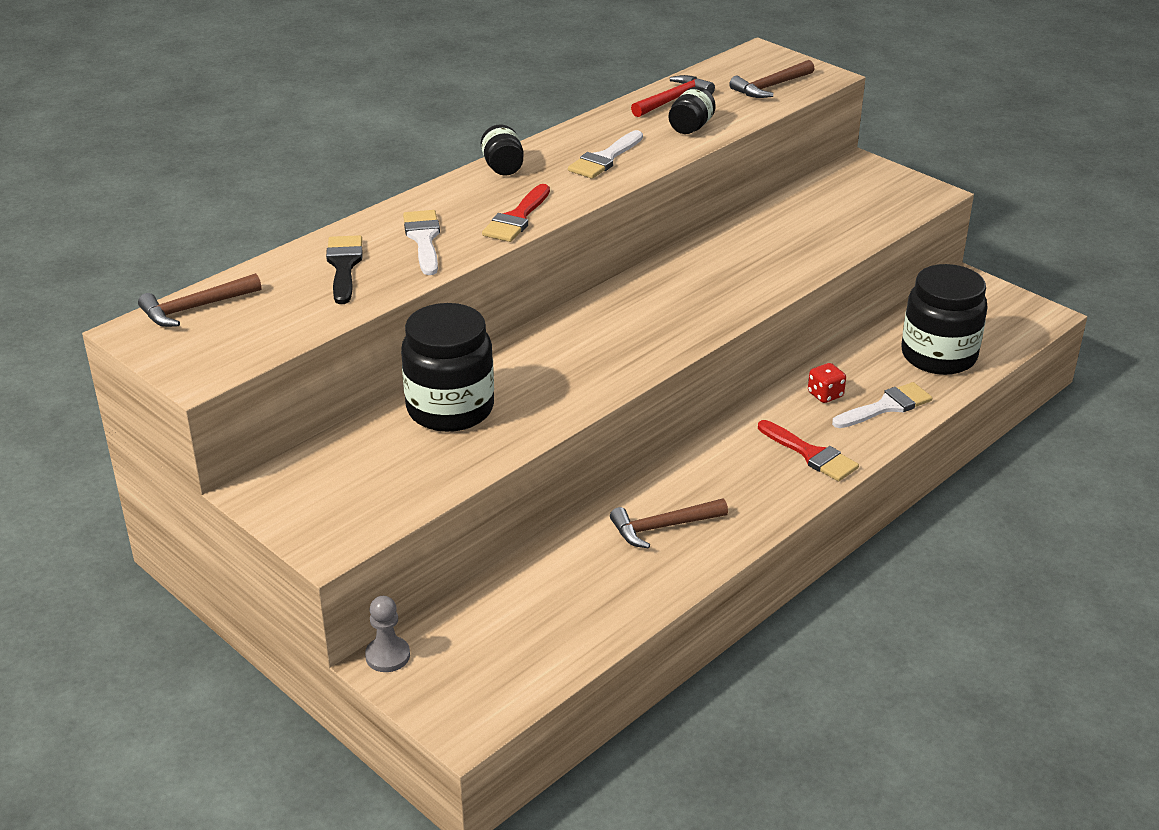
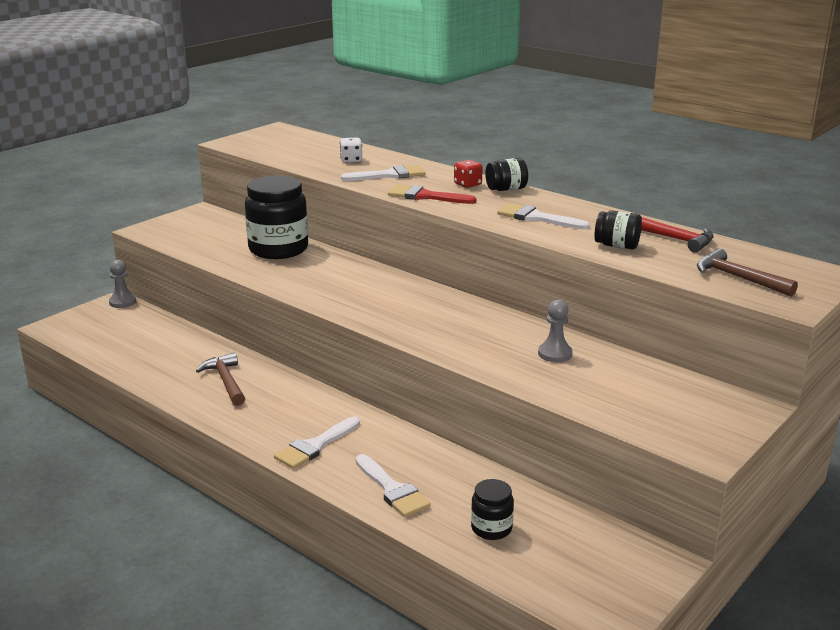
camera: 85 degrees right, 10 degrees down
brown hammer [138,273,261,327] -> none
black brush [326,235,363,304] -> white dice [340,138,362,163]
red brush [758,420,859,481] -> white brush [274,417,360,469]
red dice [808,363,846,403] -> red dice moved to [454,160,483,188]
black jar [901,264,988,375] -> black jar [471,479,514,540], size x0.49
none -> grey pawn [538,300,572,362]

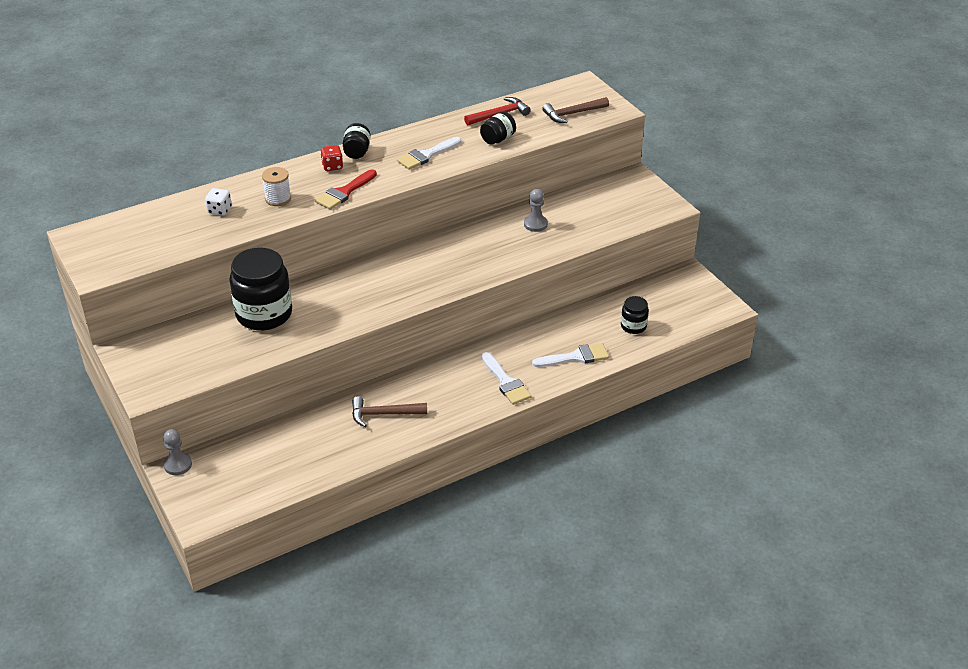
camera: 70 degrees left, 15 degrees up
white brush [341,165,425,181] -> white spool [262,167,291,206]

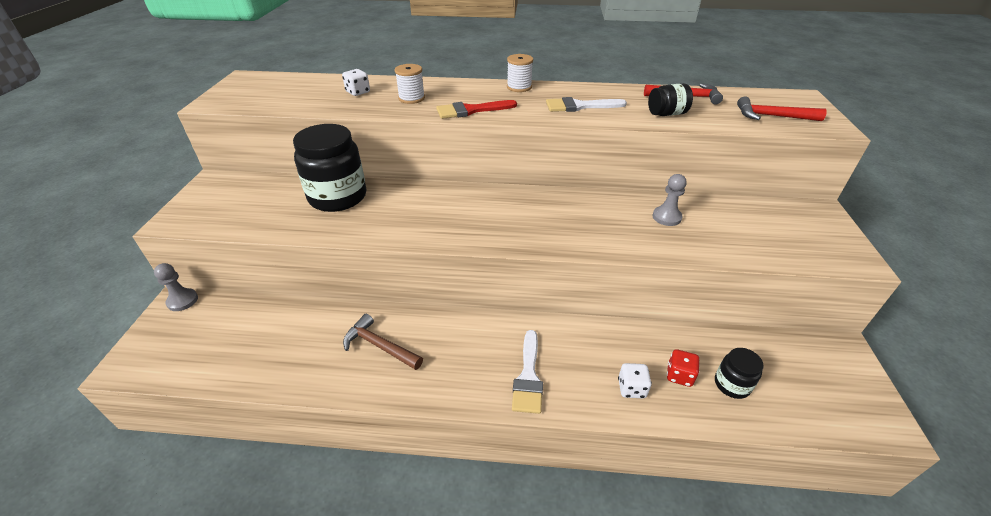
camera: 35 degrees right, 0 degrees up
red dice [320,145,343,171] -> red dice moved to [667,349,699,387]
black jar [343,123,371,159] -> white spool [507,54,533,92]
white brush [532,343,609,367] -> white dice [618,363,652,398]
brown hammer [542,97,609,123] -> red hammer [737,97,827,121]

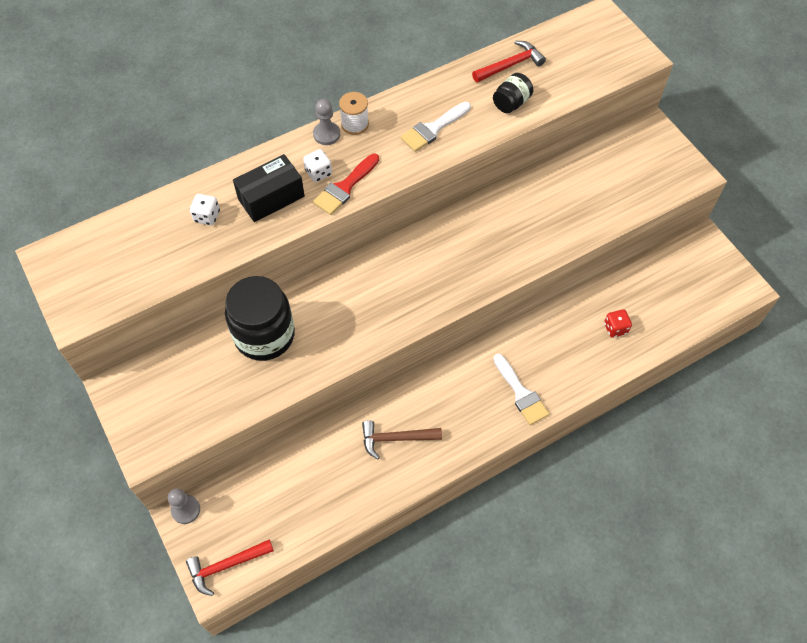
camera: 35 degrees left, 20 degrees up
white spool [395,64,425,104] -> black box [233,154,305,222]
white dice [618,363,652,398] -> white dice moved to [303,149,332,182]
grey pawn [652,174,687,226] -> grey pawn moved to [313,99,340,145]
black jar [715,348,764,399] -> none
red hammer [737,97,827,121] -> red hammer moved to [186,539,274,596]

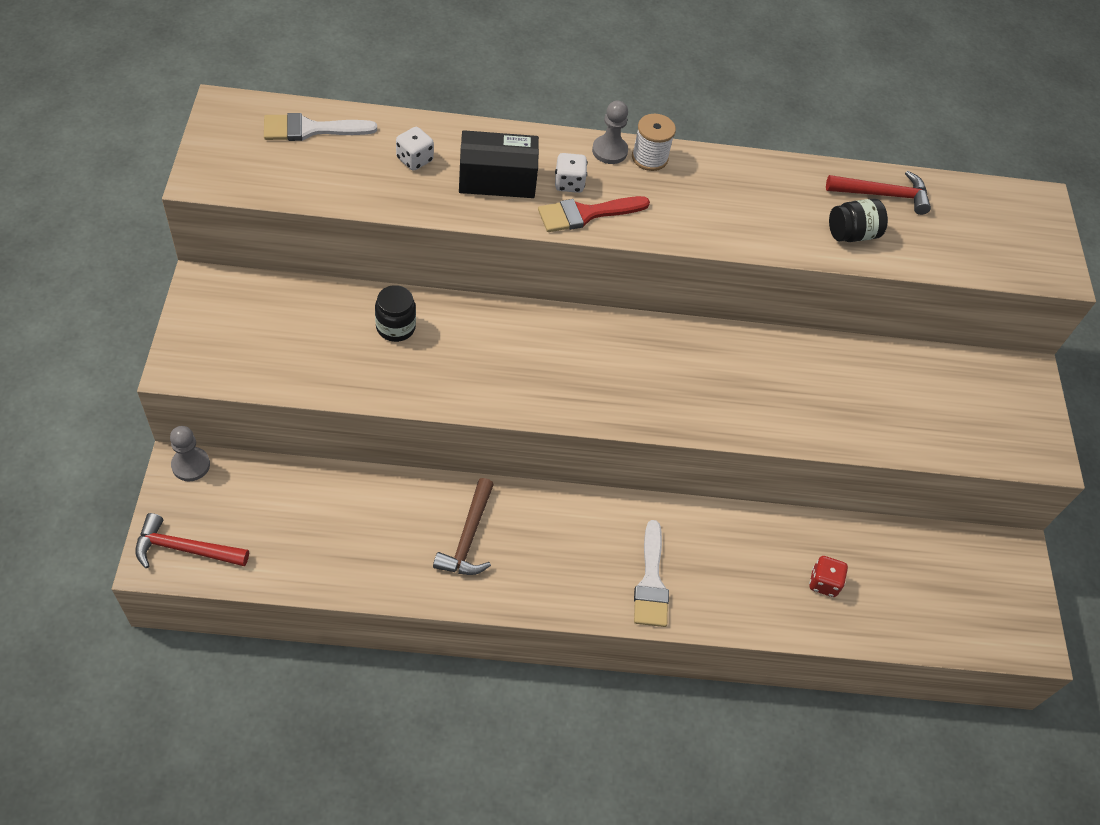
camera: 25 degrees right, 5 degrees down
black jar [225,276,295,361] -> black jar [375,285,416,342], size x0.49
brown hammer [362,420,442,460] -> brown hammer turned 105 degrees counterclockwise [433,478,494,575]
white brush [400,102,471,152] -> white brush moved to [264,113,377,141]

